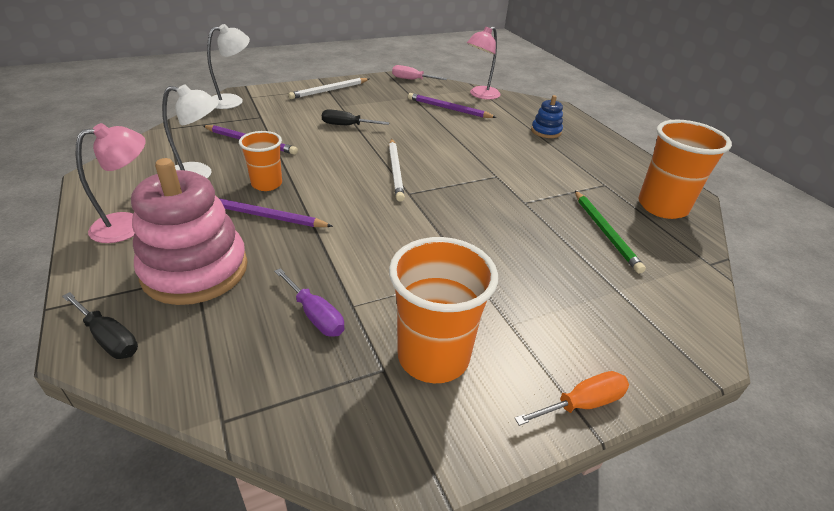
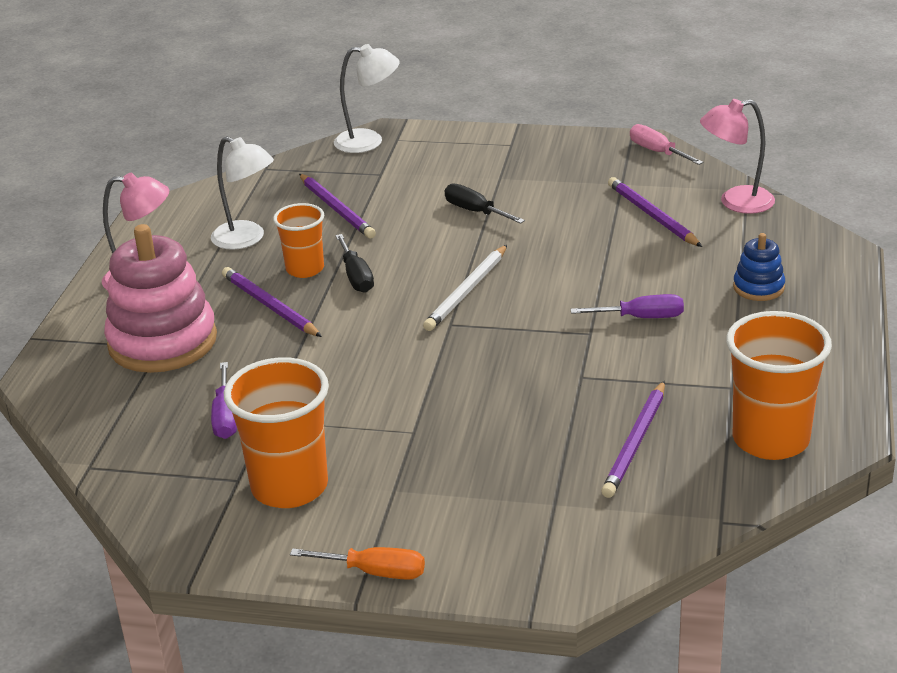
camera: 40 degrees right, 5 degrees down
black screwdriver [62,292,138,359] -> black screwdriver moved to [335,234,374,293]
white pencil [288,78,369,99] -> none
green pencil [575,191,646,273] -> purple pencil [601,381,665,498]
none -> purple screwdriver [570,294,684,318]

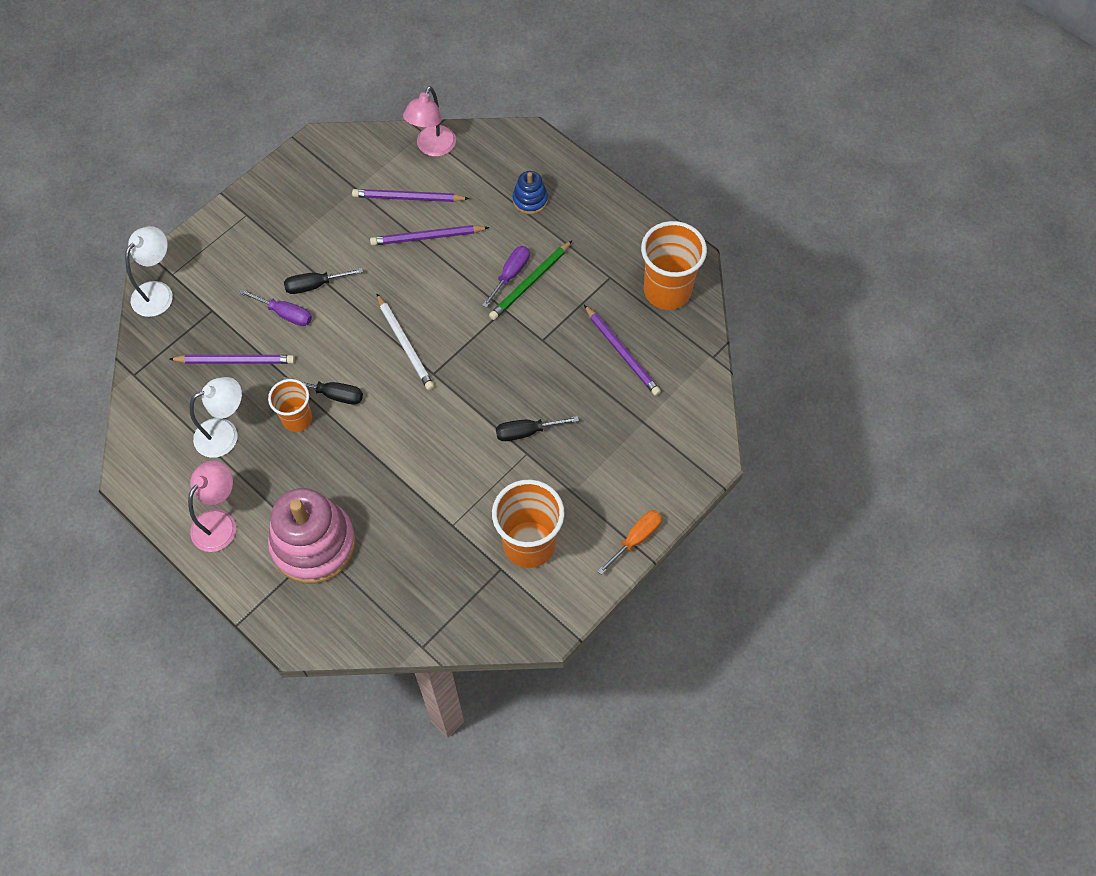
camera: 60 degrees left, 30 degrees up
purple screwdriver [211,362,237,439] -> purple screwdriver moved to [239,289,312,326]
purple pencil [222,267,322,337] -> purple pencil moved to [370,225,489,246]
pink screwdriver [630,124,704,165] -> none
none -> green pencil [489,241,572,320]
none -> black screwdriver [496,416,579,441]

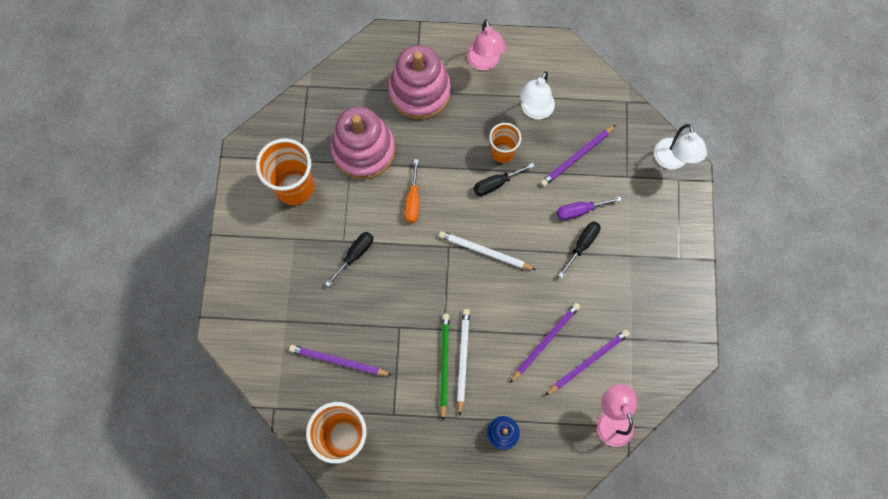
camera: 140 degrees right, 10 degrees up
purple screwdriver [482,246,530,308] -> white pencil [457,309,470,415]
orange screwdriver [598,510,662,575] -> orange screwdriver moved to [405,159,419,223]
none -> pink stacking toy [331,106,395,180]

